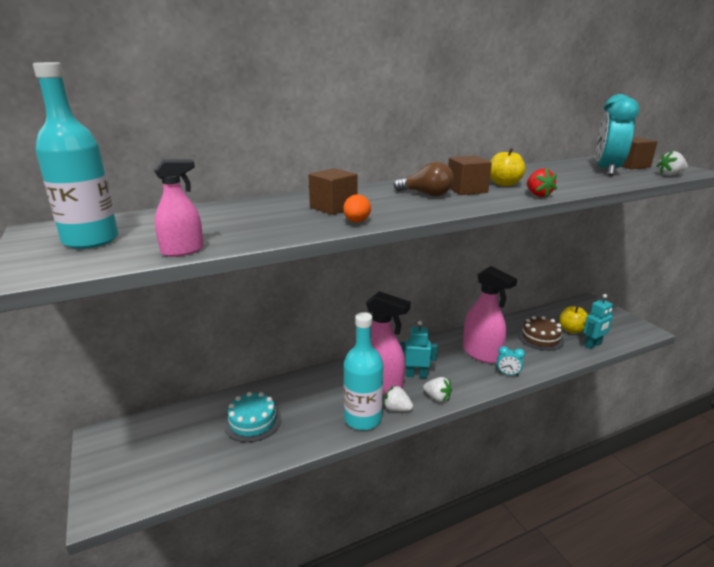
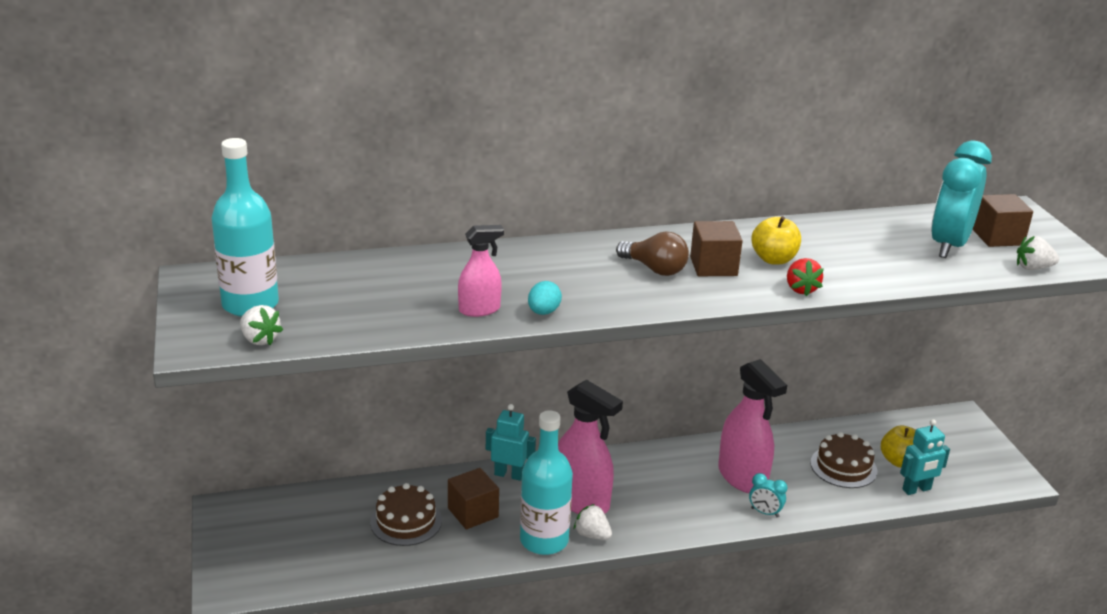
camera: 10 degrees right, 5 degrees up
pink spray bottle [153,159,204,257] -> pink spray bottle moved to [458,225,504,317]
turquoise cake [224,392,281,442] -> brown cake [370,483,442,546]
brown cube [309,168,358,215] -> brown cube moved to [448,468,499,529]
orange egg [343,194,371,222] -> turquoise egg [528,281,562,315]
turquoise robot [400,321,438,378] -> turquoise robot moved to [486,404,536,481]
white strawberry [423,377,452,402] -> white strawberry moved to [240,305,283,346]

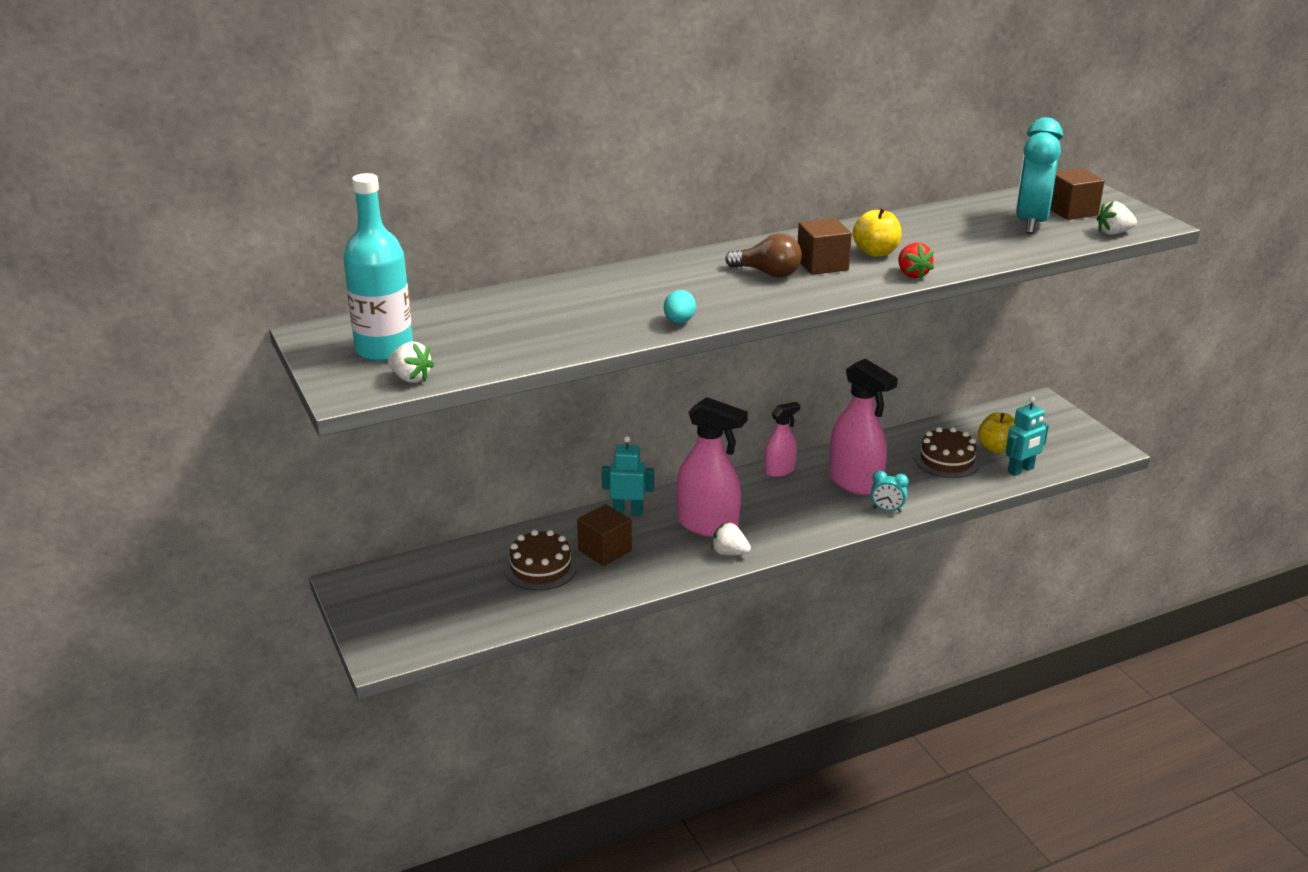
camera: 10 degrees left, 0 degrees up
pink spray bottle [458,225,504,317] -> pink spray bottle moved to [765,402,800,477]
turquoise bottle [520,410,573,555] -> none

